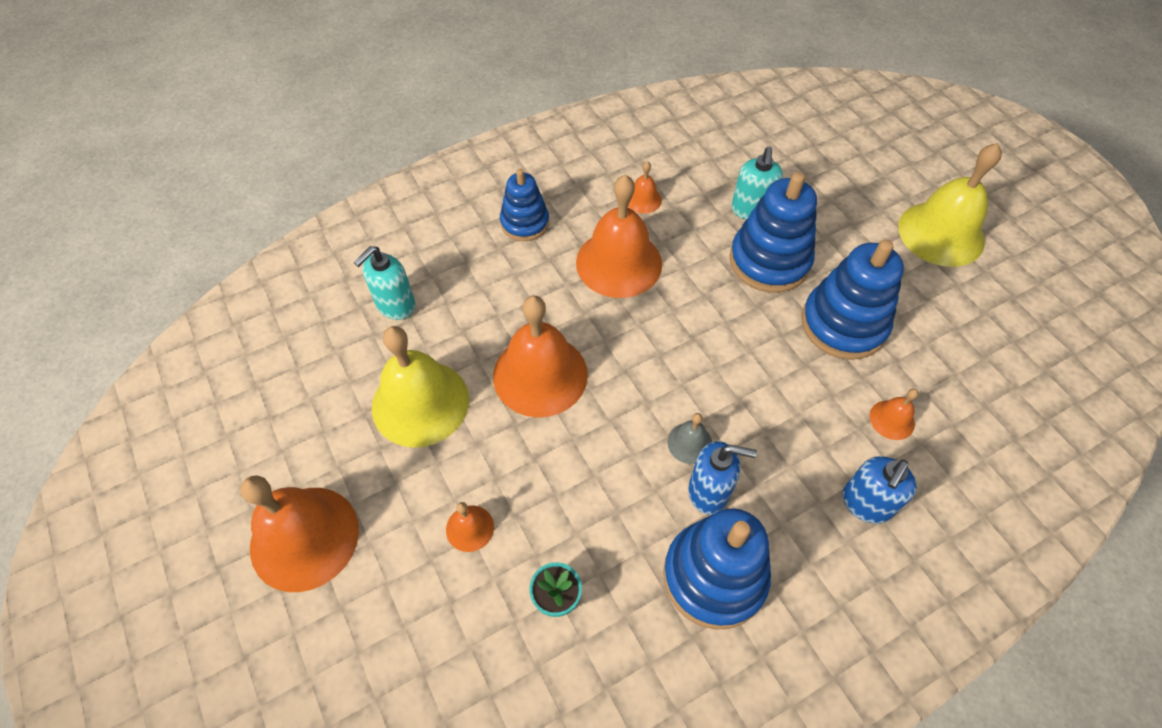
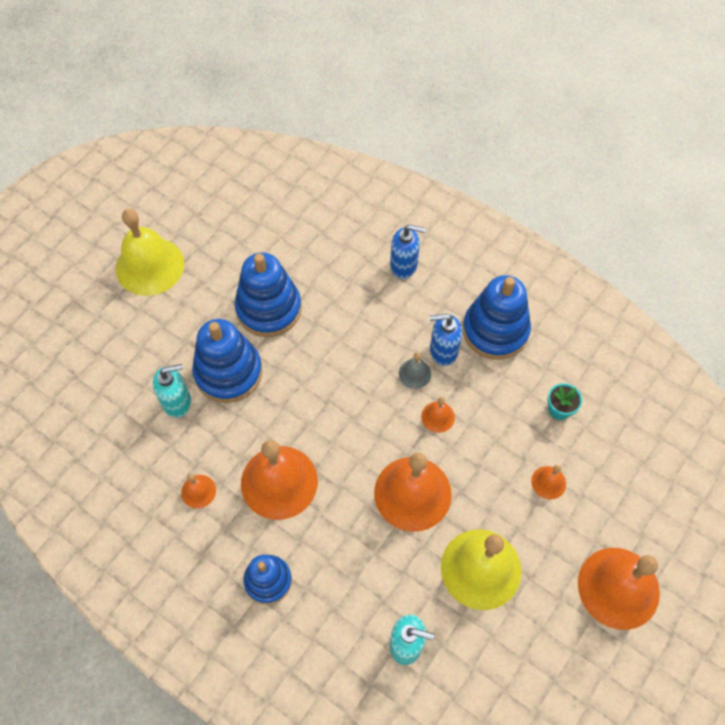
camera: 115 degrees left, 5 degrees up
blue soap dispenser [688,441,757,515] -> blue soap dispenser turned 75 degrees counterclockwise [430,314,462,366]
orange bell [869,389,919,440] -> orange bell moved to [421,397,455,433]

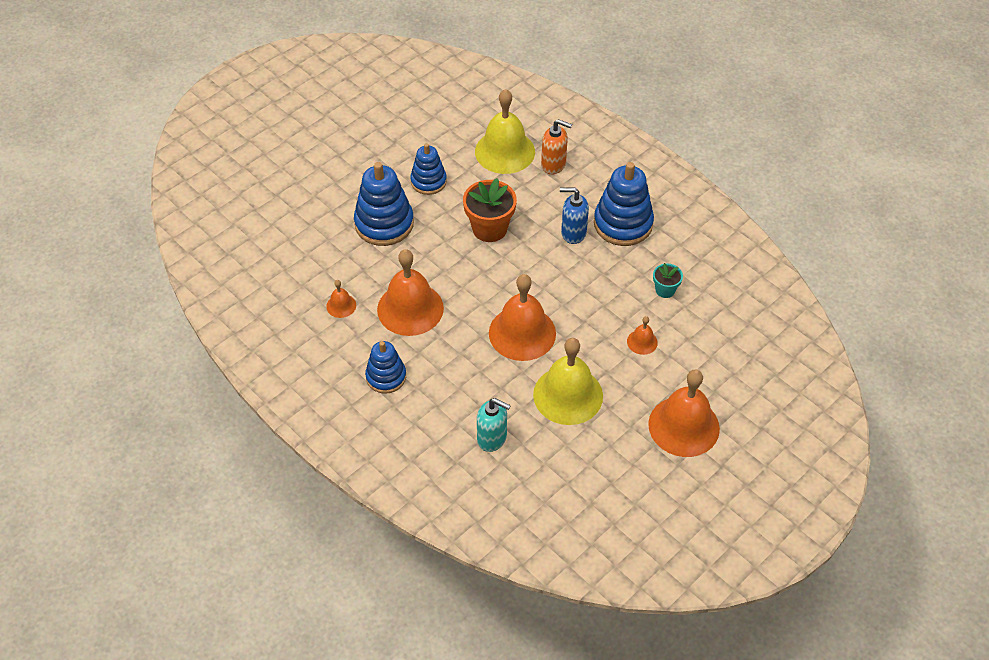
camera: 10 degrees right, 10 degrees down
yellow bell [116,209,184,296] -> yellow bell moved to [475,89,535,174]
turquoise soap dispenser [153,364,191,418] -> none
blue stacking toy [234,253,301,337] -> blue stacking toy [410,143,447,195], size x0.63
blue soap dispenser [390,224,426,279] -> orange soap dispenser [541,119,572,174]
grey bell [399,352,431,389] -> none
orange bell [421,397,455,433] -> none
none -> orange flower pot [463,178,517,242]

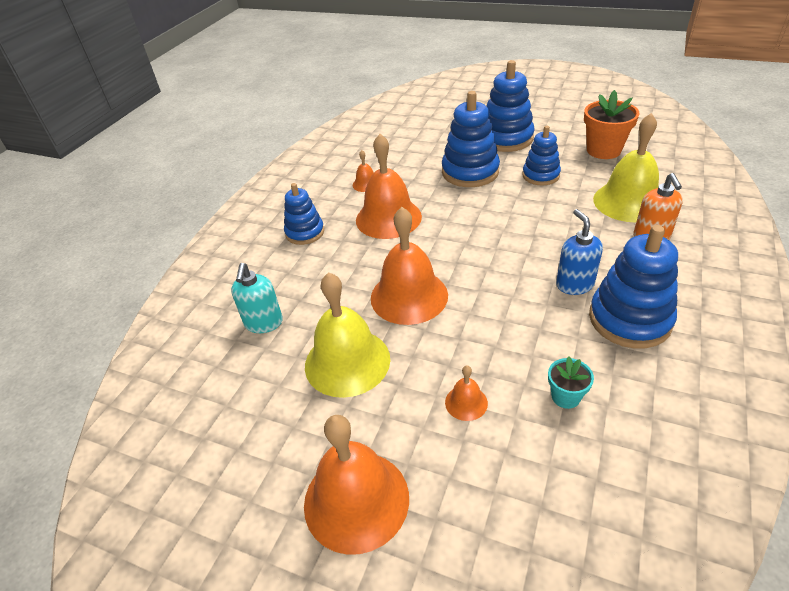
camera: 70 degrees right, 10 degrees down
orange flower pot [463,178,517,242] -> orange flower pot moved to [584,90,639,159]
none -> blue stacking toy [487,60,535,152]

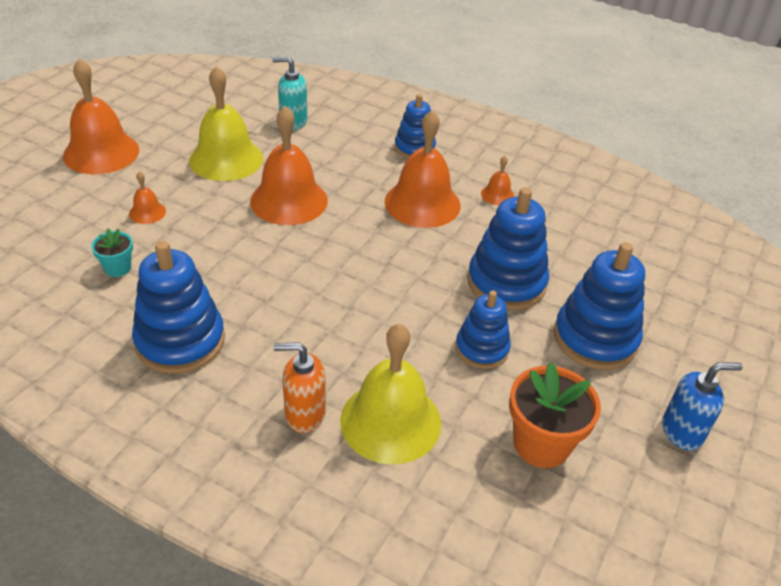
camera: 90 degrees right, 0 degrees up
blue soap dispenser [556,209,603,295] -> blue soap dispenser moved to [662,362,743,451]

